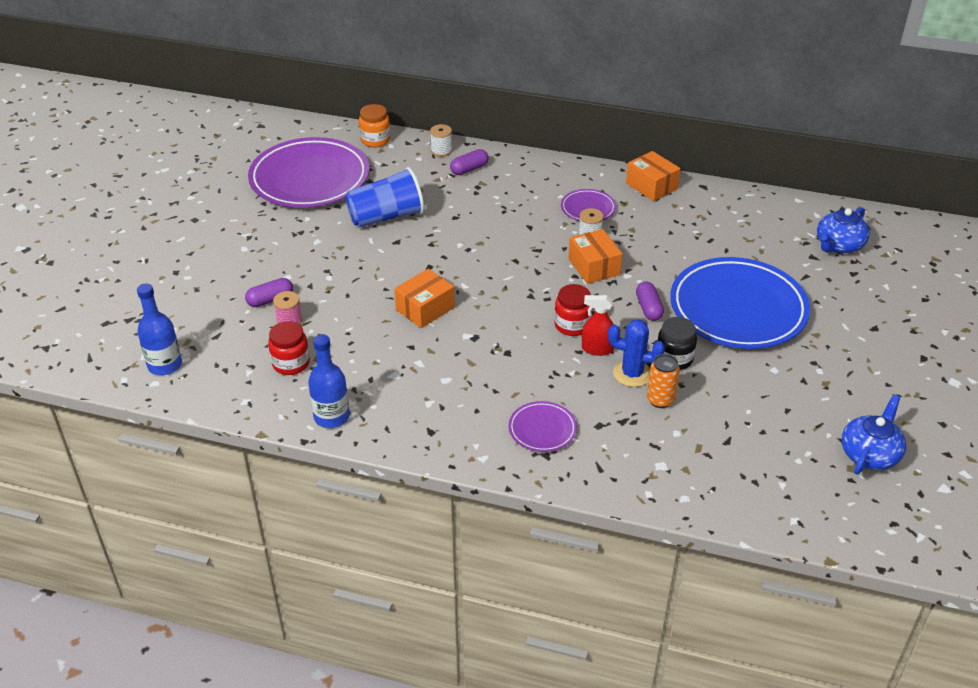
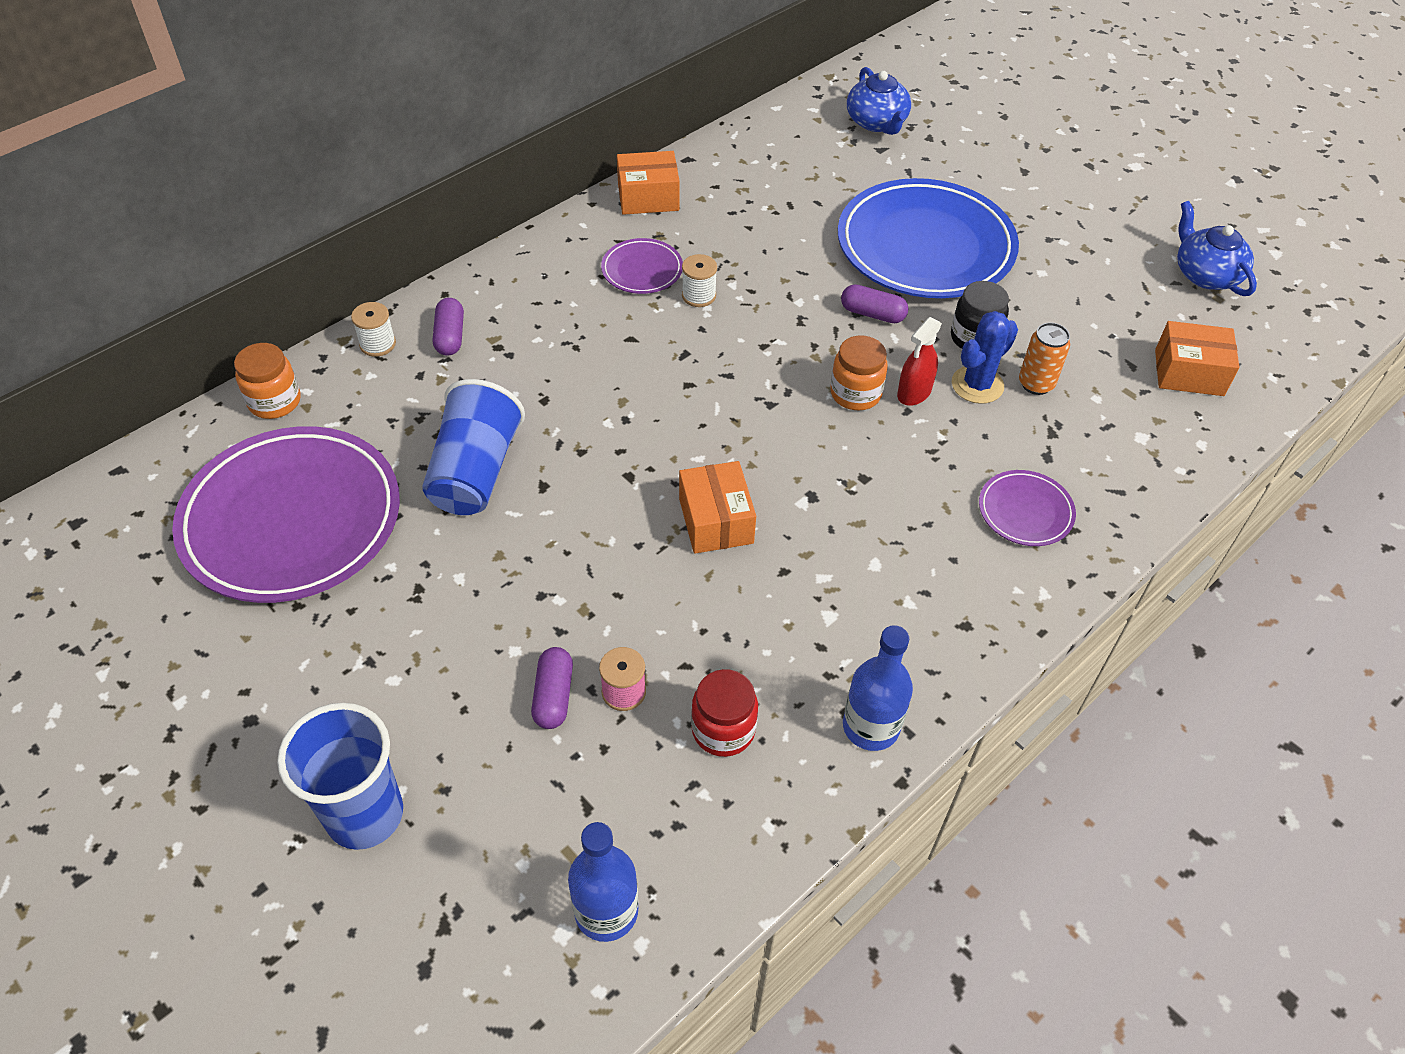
camera: 60 degrees left, 10 degrees up
red jar [554,284,592,336] -> orange jar [830,335,888,410]
orange box [569,229,623,284] -> orange box moved to [1155,321,1240,396]
none -> blue cup [277,703,403,850]

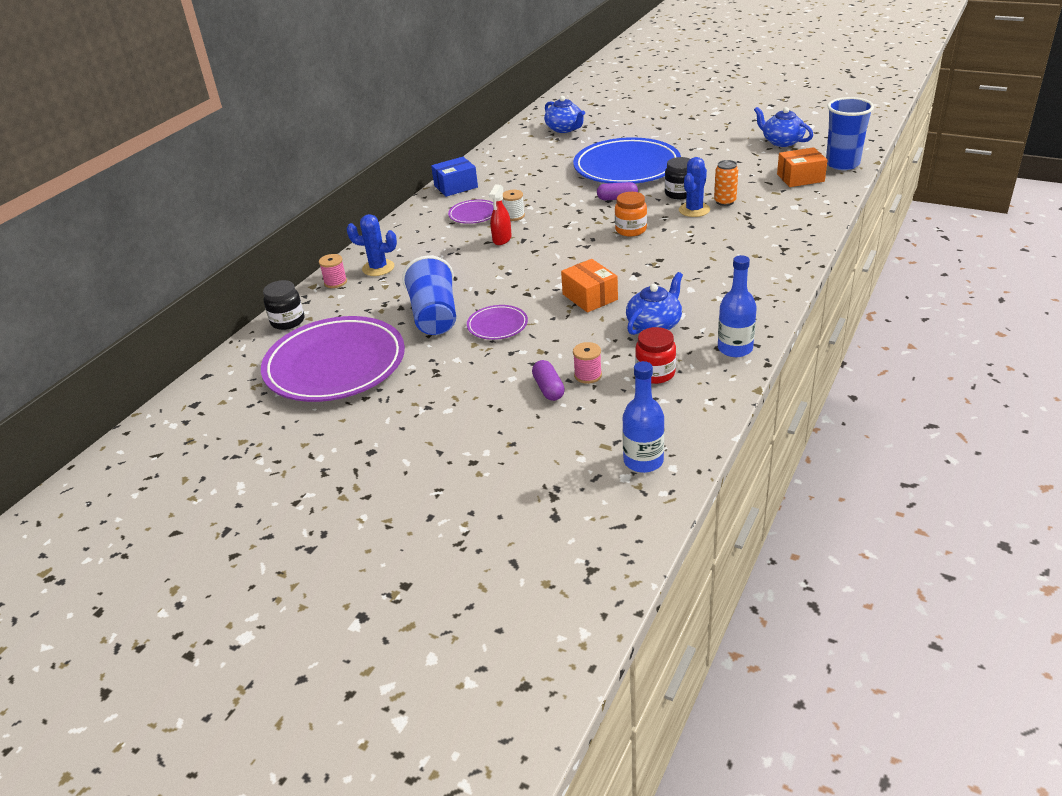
camera: 15 degrees left, 15 degrees down
orange jar [234,343,301,419] -> black jar [263,280,304,330]
blue cup [277,703,403,850] -> blue cup moved to [826,97,874,170]
white spool [351,302,396,357] -> pink spool [319,254,347,288]
purple capsule [433,298,464,356] -> blue cactus [347,214,397,276]
orange box [617,151,680,215] -> blue box [431,157,478,197]
red spray bottle [897,317,942,406] -> red spray bottle moved to [489,184,512,245]
purple plate [979,470,1076,546] -> purple plate moved to [467,305,528,340]
none -> blue teapot [626,272,683,335]

